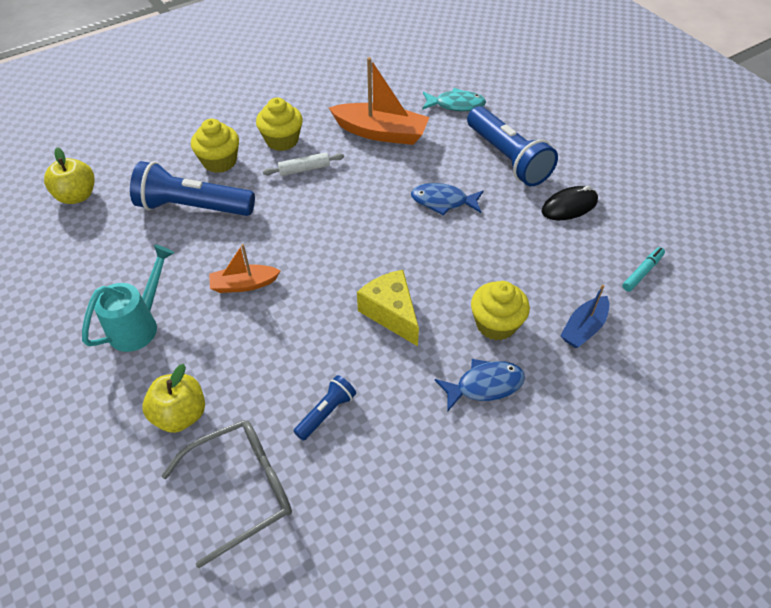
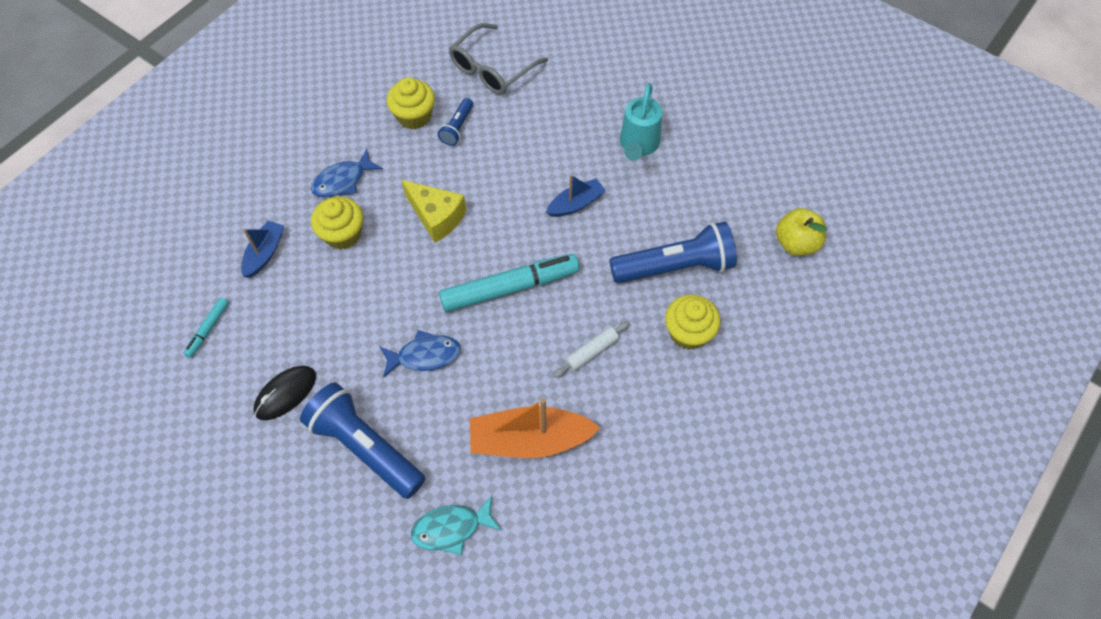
camera: 160 degrees right, 10 degrees up
yellow apple [142,364,205,433] -> none
orange boat [209,244,280,293] -> blue boat [546,175,606,217]
yellow cupcake [256,98,303,151] -> yellow cupcake moved to [387,77,435,129]
none -> turquoise marker [439,254,579,312]

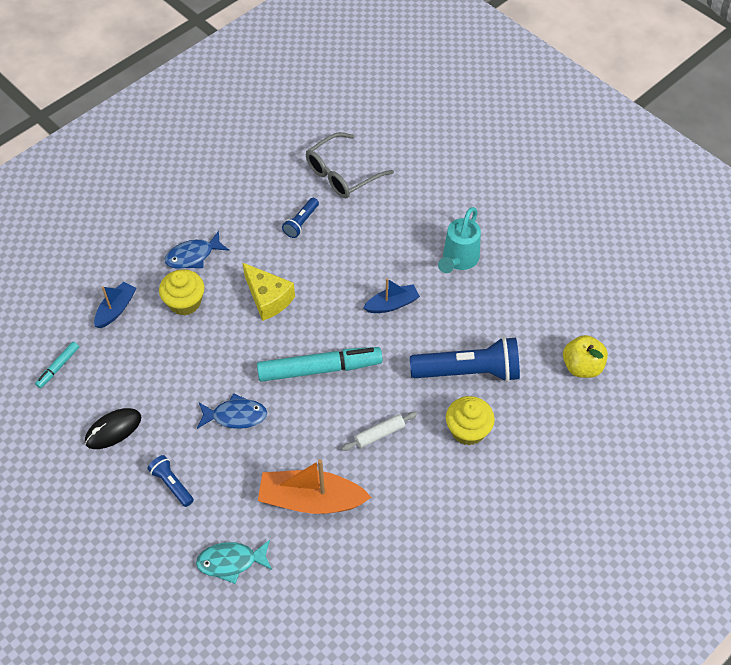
camera: 10 degrees right, 5 degrees down
blue flashlight [300,382,425,499] -> blue flashlight [148,455,194,507], size x0.49
yellow cupcake [387,77,435,129] -> none

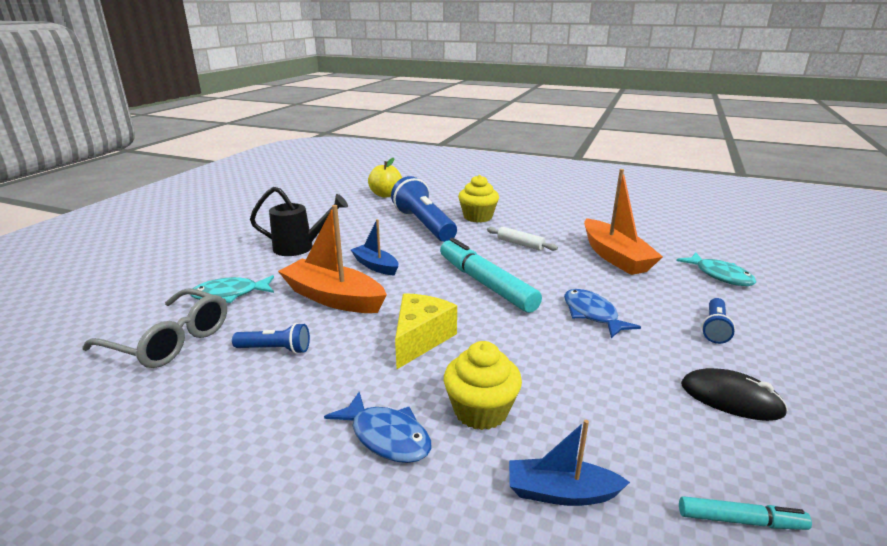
camera: 115 degrees left, 30 degrees down
turquoise watering can [438,207,481,273] -> black watering can [250,187,348,256]
none -> turquoise fish [190,275,274,303]
none -> orange boat [278,205,387,313]

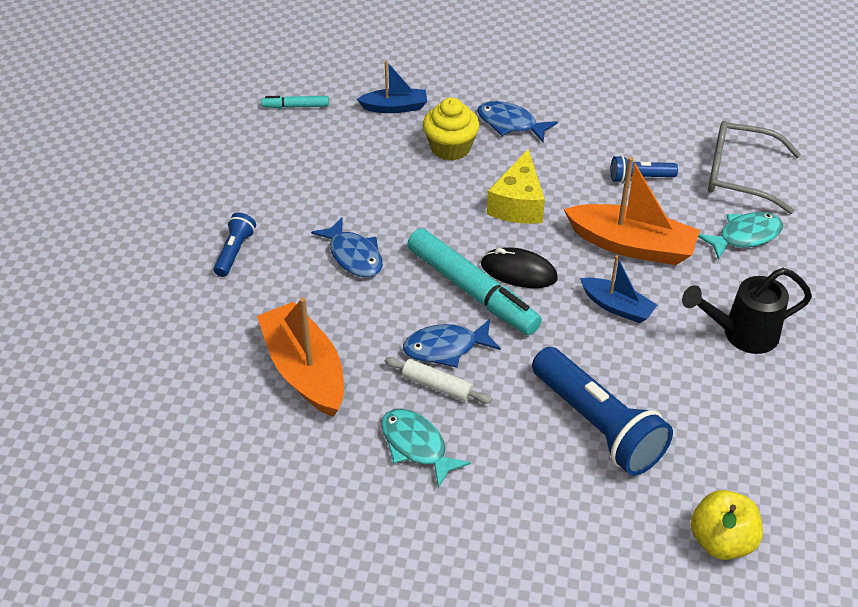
camera: 170 degrees right, 20 degrees up
yellow cupcake [458,175,499,223] -> none
turquoise fish [676,253,756,286] -> turquoise fish moved to [381,409,471,488]
black mouse [681,368,788,421] -> black mouse moved to [481,247,558,288]
none -> blue fish [403,319,501,368]

